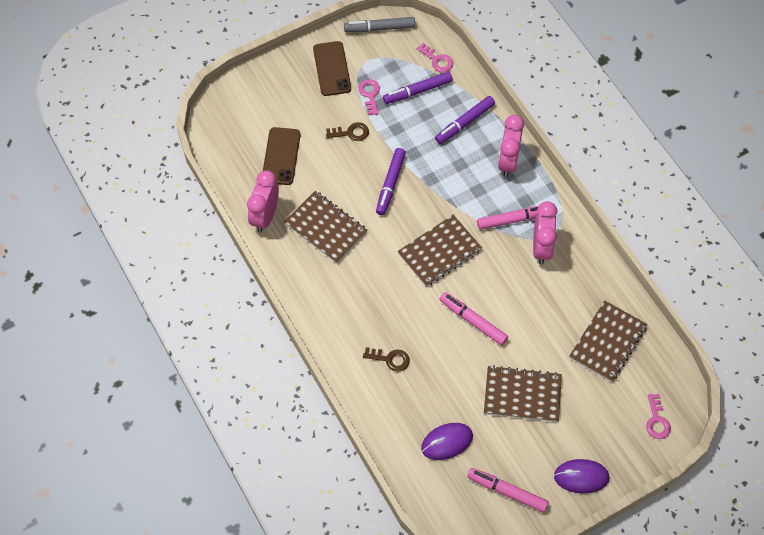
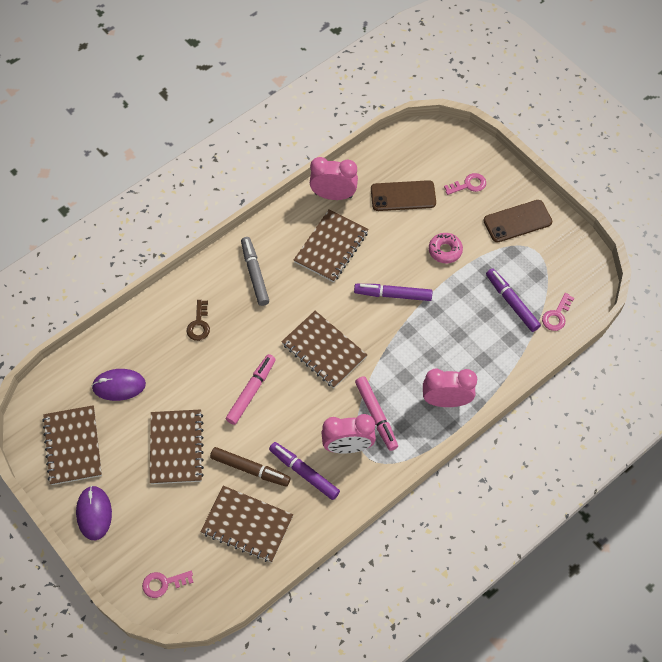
camera: 80 degrees right, 0 degrees up
brown key [326,122,369,141] -> pink donut [429,233,463,263]
grey marker [344,17,415,32] -> grey marker moved to [241,237,269,306]
pink key [358,79,380,115] -> pink key moved to [444,173,486,195]
purple mouse [421,423,473,460] -> purple mouse turned 60 degrees counterclockwise [92,369,146,401]
purple marker [435,96,495,144] -> purple marker moved to [269,442,340,500]
pink marker [467,468,549,513] -> brown notebook [42,405,102,485]
none -> brown marker [210,447,291,487]

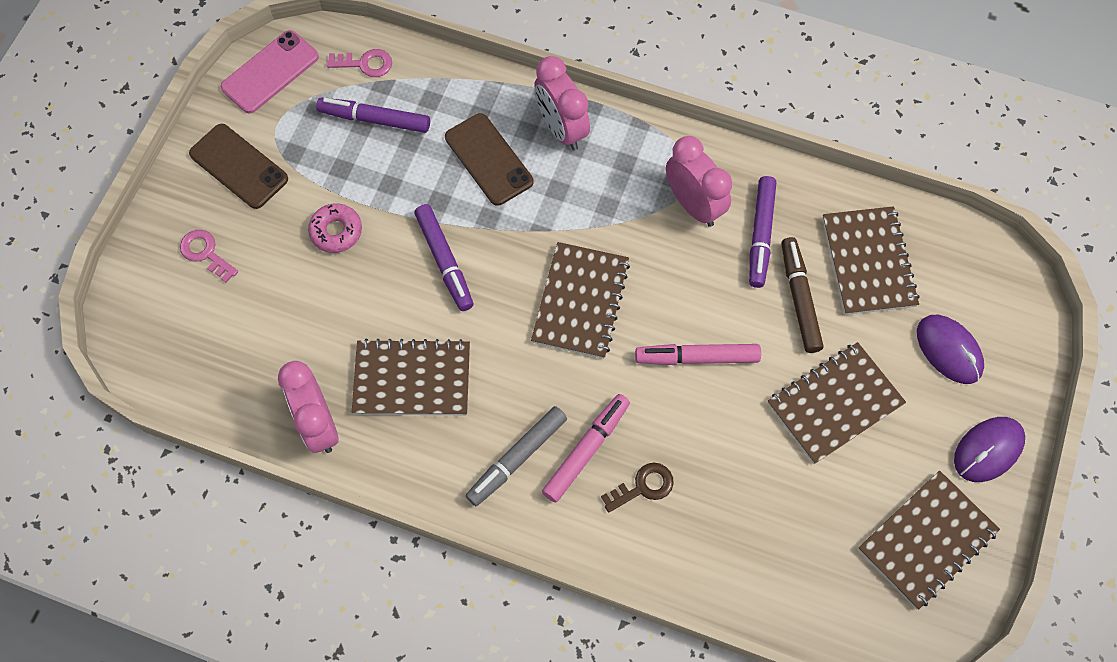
camera: 120 degrees left, 5 degrees up
purple mouse [92,369,146,401] -> purple mouse moved to [917,315,984,384]
pink key [142,571,193,598] -> none
pink marker [355,376,398,451] -> pink marker moved to [542,394,630,503]
brown phone [371,180,436,211] -> brown phone moved to [445,113,533,206]
purple marker [486,268,541,332] -> purple marker turned 75 degrees clockwise [316,97,430,133]
none -> pink phone [221,30,319,113]

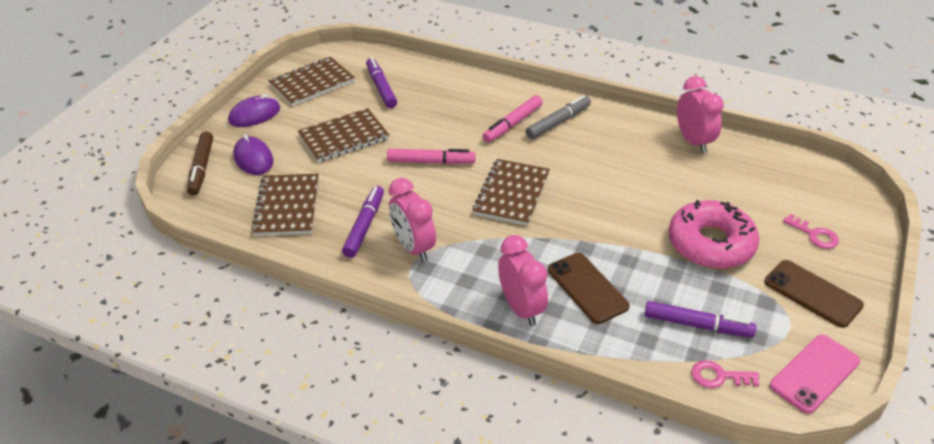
camera: 175 degrees left, 25 degrees down
pink donut [308,203,362,253] -> pink donut [668,200,759,269], size x1.99
brown notebook [352,339,470,415] -> none
purple marker [414,204,473,311] -> purple marker moved to [366,58,397,108]
brown key [601,463,674,513] -> none
brown marker [781,237,823,353] -> brown marker moved to [187,131,213,195]

